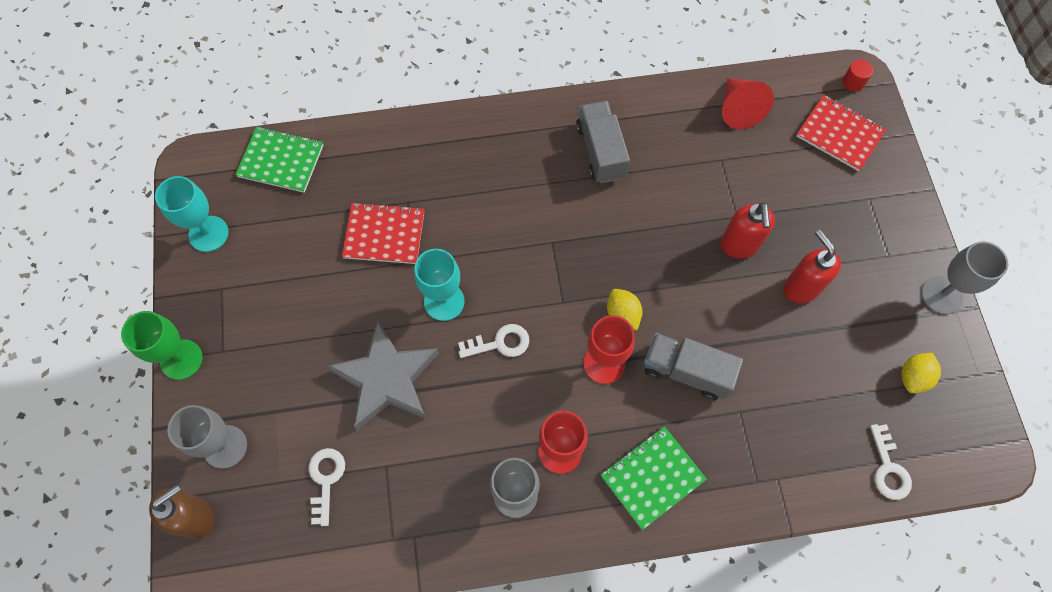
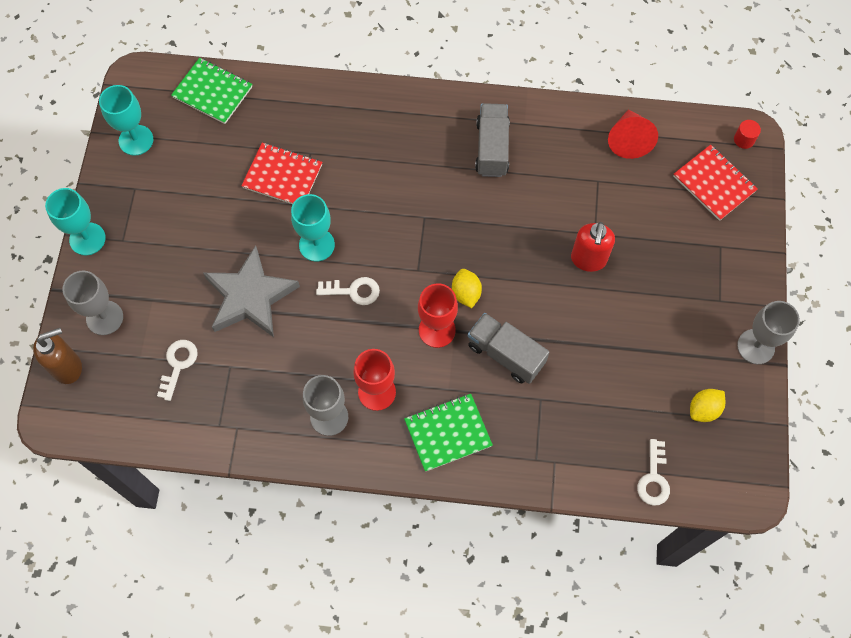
camera: 15 degrees right, 0 degrees up
green goblet [121,311,203,380] -> turquoise goblet [45,188,106,255]
red soap dispenser [783,230,841,303] -> none

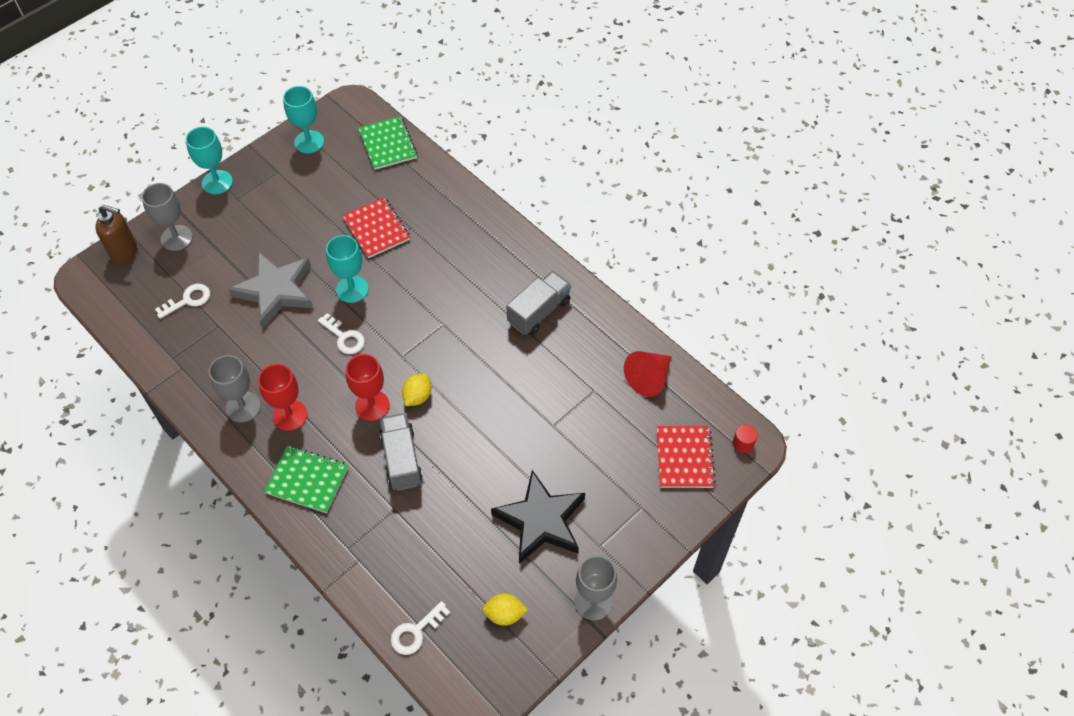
camera: 40 degrees right, 10 degrees down
red soap dispenser [571,222,615,272] -> none
none -> black star [491,470,585,564]

